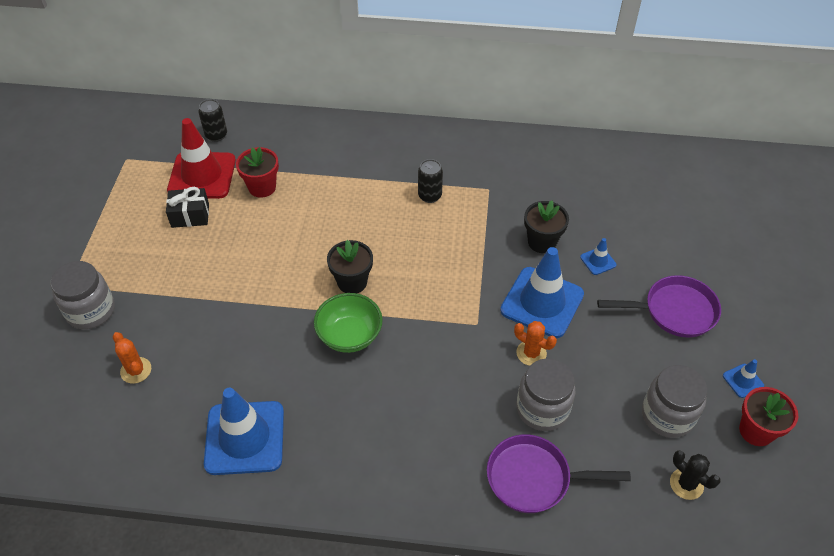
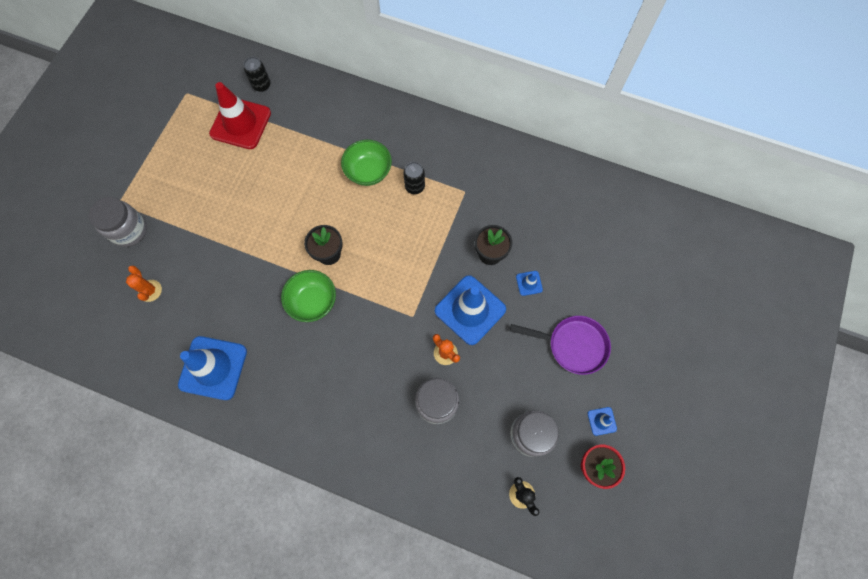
camera: 15 degrees right, 20 degrees up
black gift [166,187,209,228] -> none
red flower pot [236,147,279,198] -> none
purple pan [487,434,631,513] -> none
none -> green bowl [341,140,392,186]

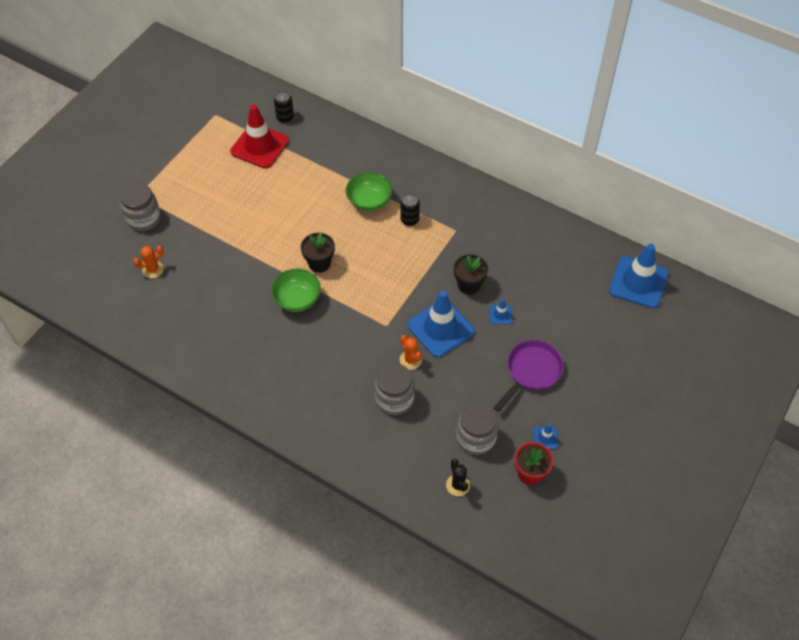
camera: 10 degrees right, 15 degrees down
orange cactus [126,265,162,302] -> orange cactus turned 75 degrees clockwise [133,246,164,278]
blue traffic cone [178,336,247,400] -> blue traffic cone moved to [609,243,668,308]
purple pan [510,316,611,375] -> purple pan turned 75 degrees counterclockwise [493,340,564,412]

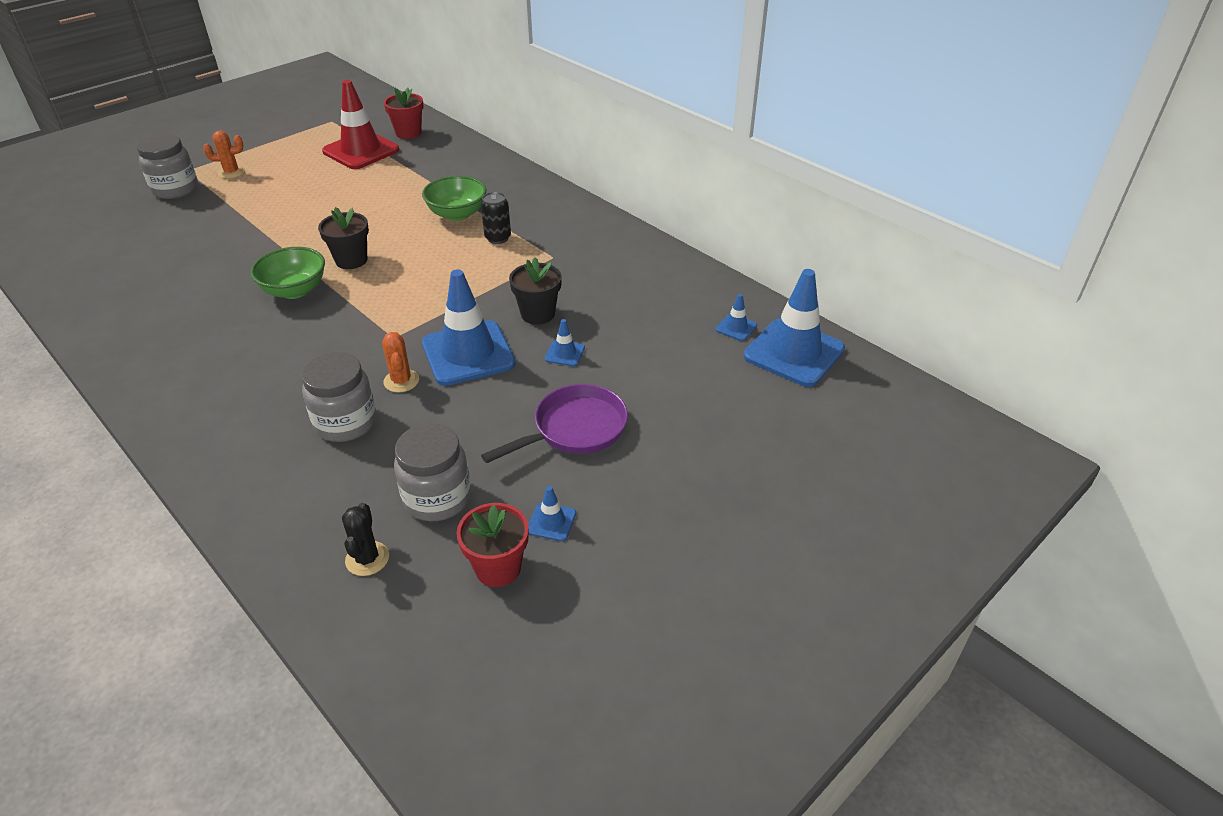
camera: 15 degrees right, 15 degrees down
orange cactus [133,246,164,278] -> orange cactus moved to [203,130,245,179]
black can [274,91,294,123] -> red flower pot [384,88,424,139]
none -> blue traffic cone [716,294,757,341]

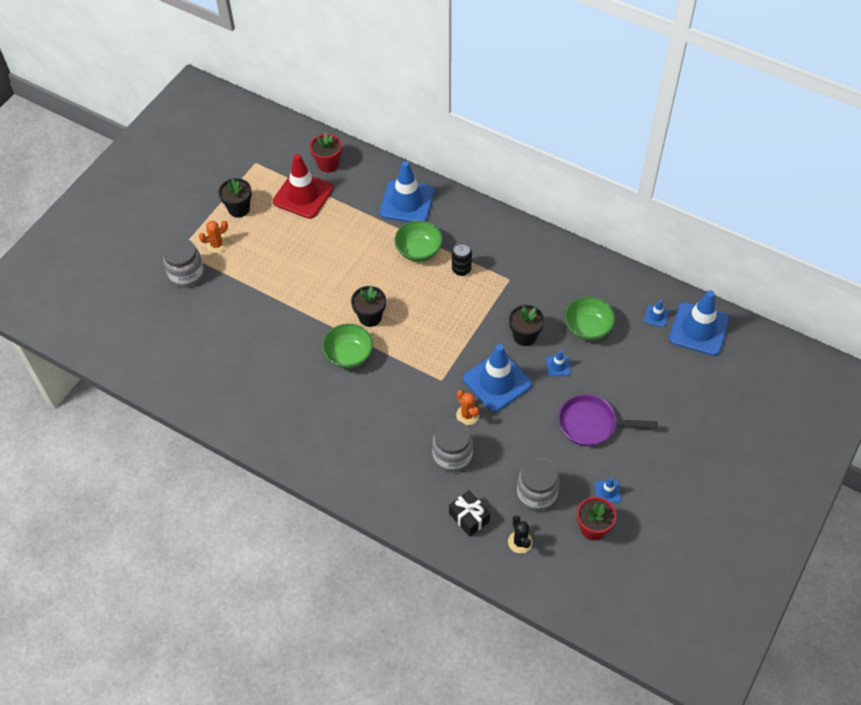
camera: 15 degrees left, 15 degrees up
purple pan [481,384,628,463] -> purple pan turned 120 degrees counterclockwise [559,394,658,446]
none -> black flower pot [218,178,252,218]
none -> blue traffic cone [380,161,434,222]
none -> black gift [449,490,490,537]
none -> green bowl [565,297,615,341]

